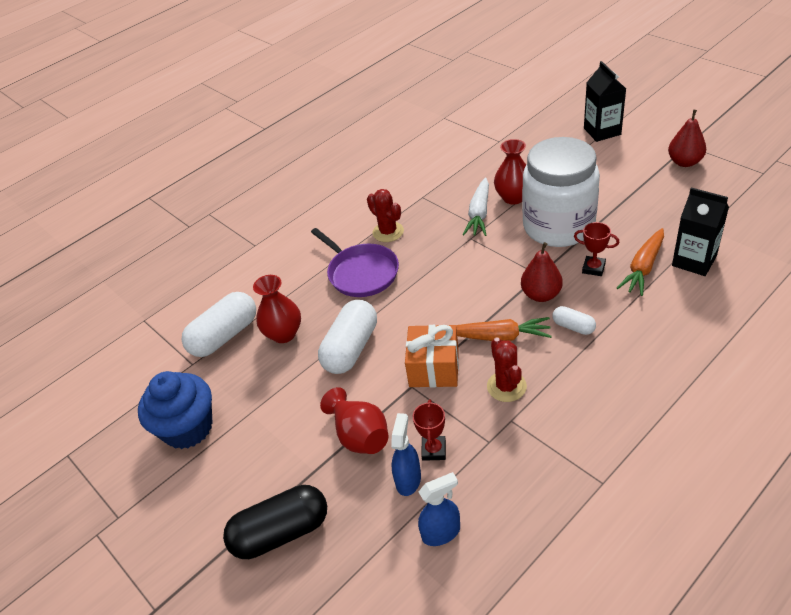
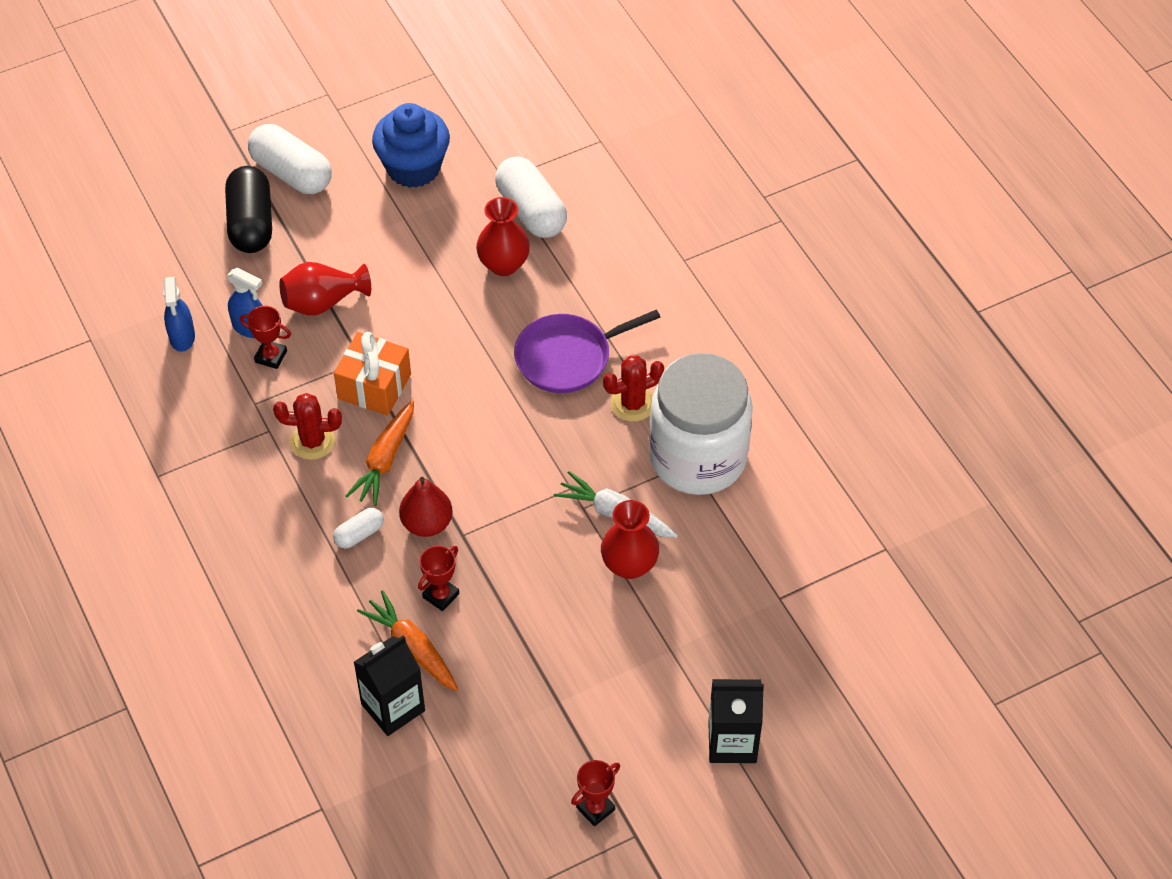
camera: 100 degrees right, 10 degrees up
white capsule [318,300,377,374] -> white capsule moved to [248,124,332,194]
white jar [522,137,600,247] -> white jar moved to [649,353,753,495]
red pear [668,110,706,167] -> red trophy [571,760,620,826]

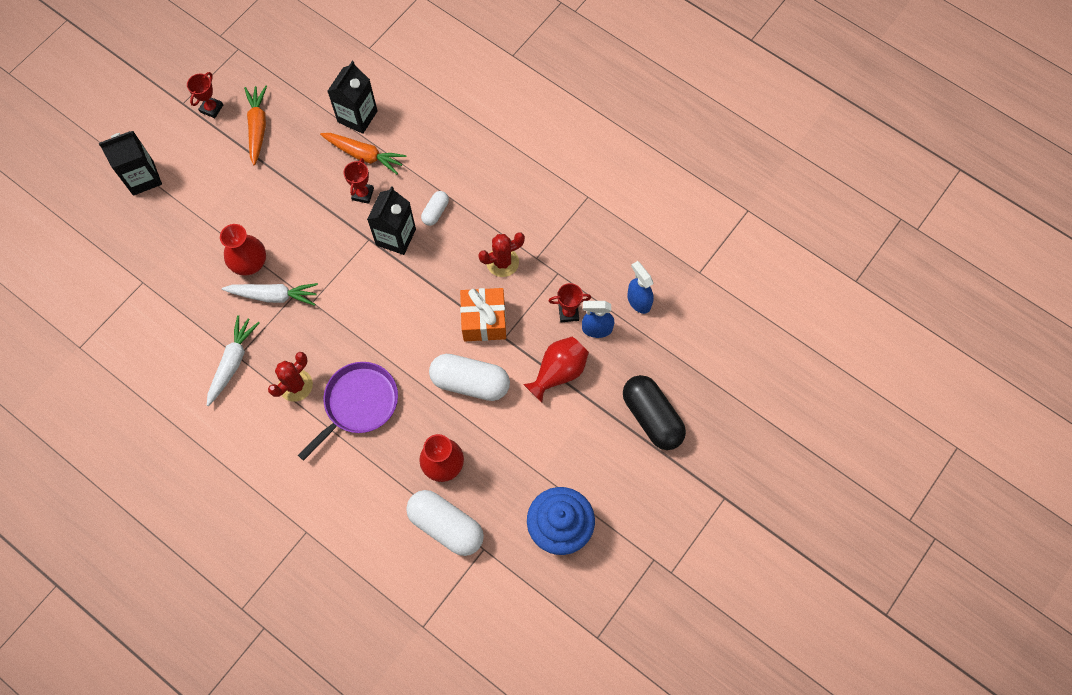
camera: 155 degrees right, 15 degrees up
white capsule [248,124,332,194] -> white capsule moved to [429,354,510,401]
orange carrot [346,400,414,506] -> orange carrot moved to [244,86,267,165]
red pear [399,477,453,537] -> black carton [367,186,416,255]
white jar [649,353,753,495] -> white carrot [207,315,260,406]

